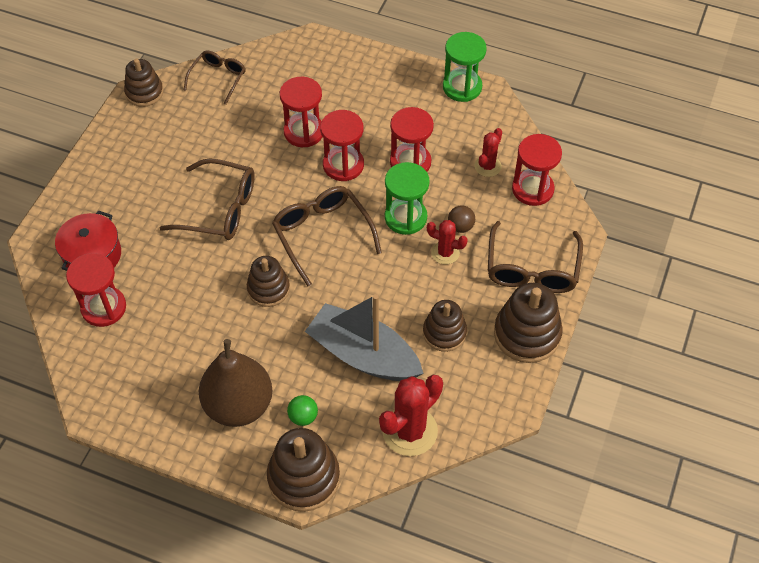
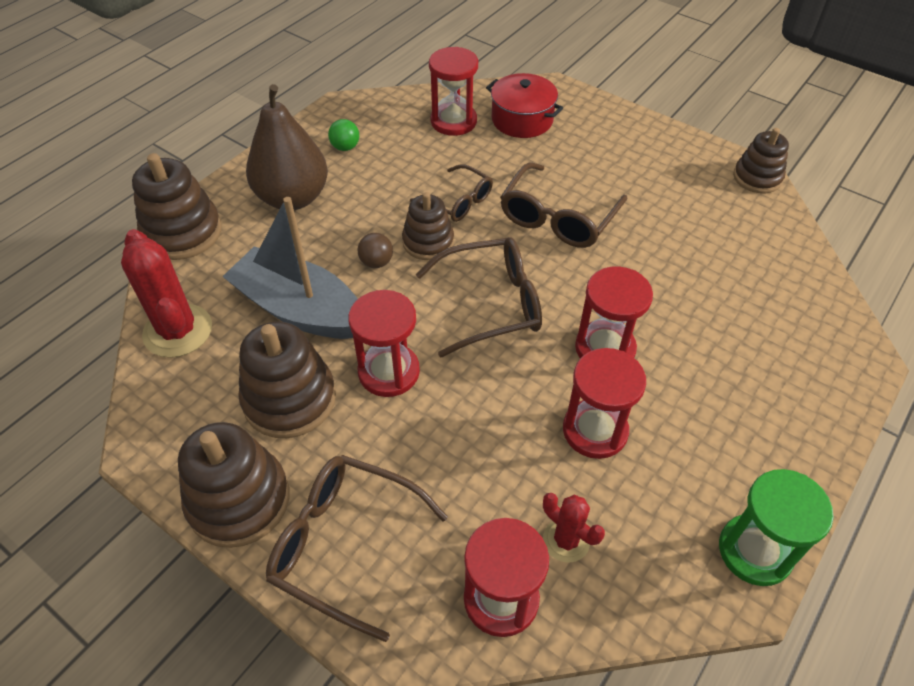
camera: 105 degrees right, 5 degrees down
brown glasses [184,50,246,105] -> brown glasses moved to [410,164,493,222]
red hourglass [280,77,322,147] -> red hourglass moved to [348,290,420,397]
green ball [287,395,318,426] -> green ball moved to [328,119,359,151]
grey boat [305,294,424,381] -> grey boat turned 105 degrees counterclockwise [222,197,358,339]
green hourglass [385,162,430,235] -> none
brown stacking toy [423,300,467,352] -> brown stacking toy [238,322,336,438], size x1.53
red cactus [427,220,468,264] -> none
brown ball [448,205,475,233] -> brown ball moved to [358,233,393,268]

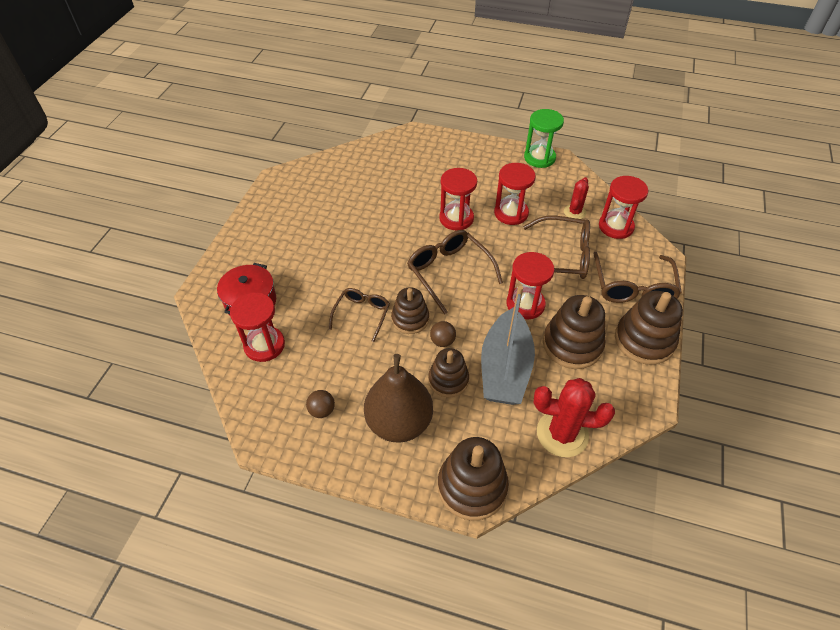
camera: 110 degrees left, 0 degrees up
red cactus [121,229,212,358] -> red cactus turned 60 degrees clockwise [534,378,615,457]
green ball [328,119,359,151] -> brown ball [306,390,335,418]
brown glasses [500,162,627,248] -> brown glasses moved to [523,216,590,279]
brown stacking toy [733,128,789,194] -> brown stacking toy moved to [428,348,469,397]

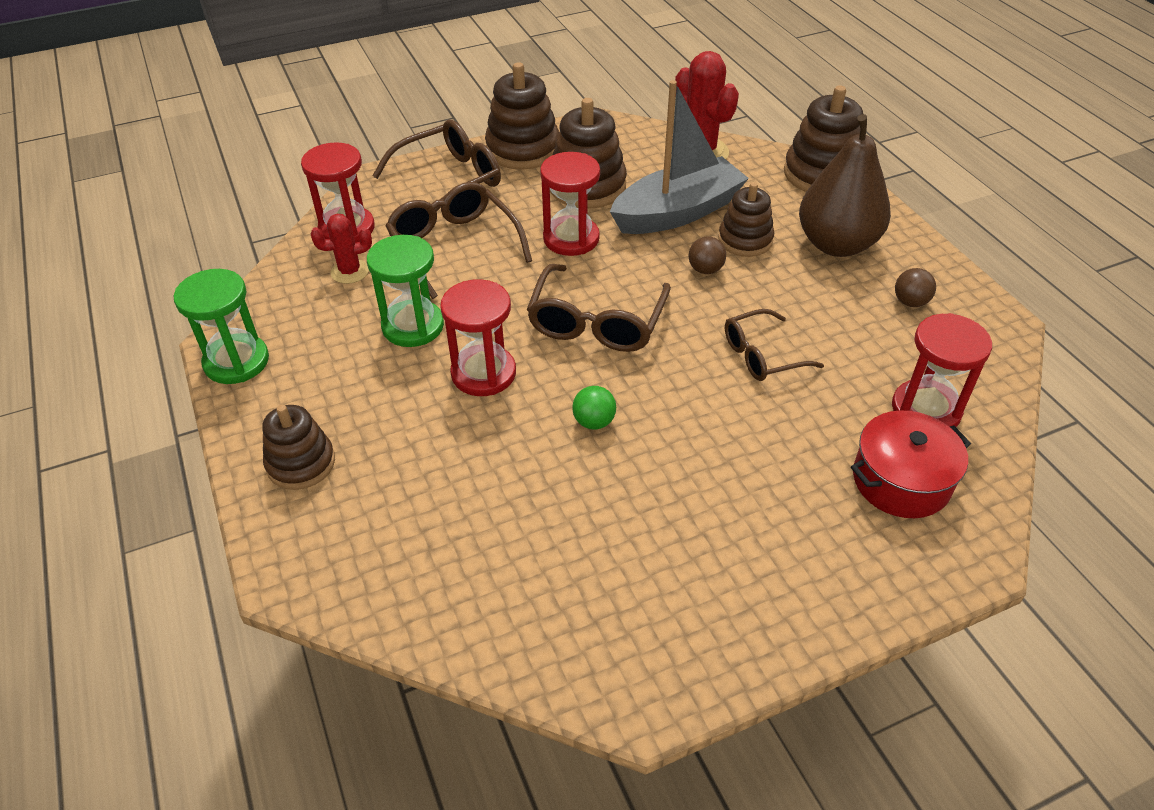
camera: 130 degrees left, 5 degrees down
brown stacking toy [391,287,429,334] -> brown stacking toy moved to [262,405,335,490]
red hourglass [494,163,536,225] -> green hourglass [367,235,444,347]
none -> green ball [572,386,616,429]

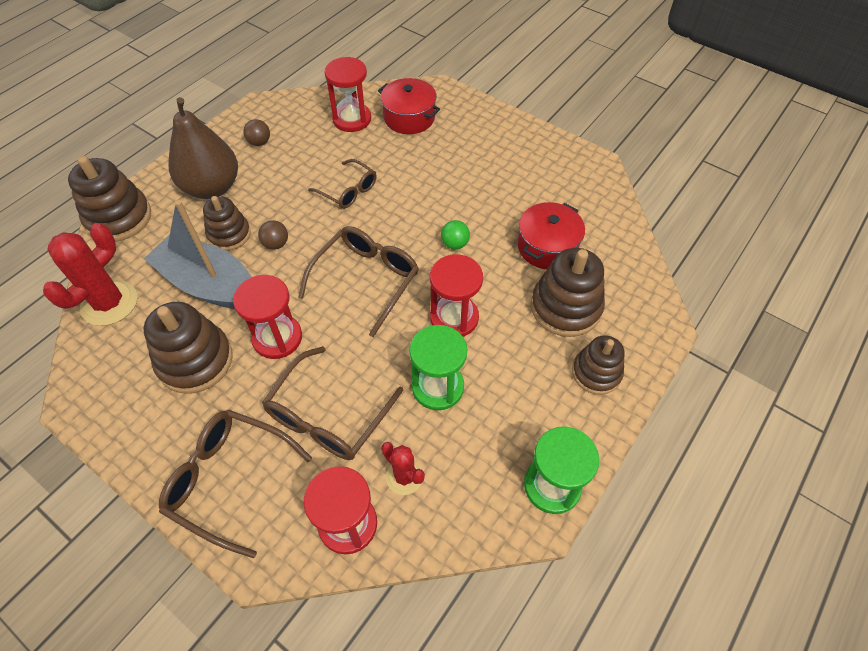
camera: 120 degrees left, 10 degrees up
brown stacking toy [485,62,559,170] -> brown stacking toy moved to [531,248,605,337]
brown glasses [527,264,671,352] -> brown glasses turned 45 degrees counterclockwise [298,226,419,337]
none -> red pot [518,202,585,269]

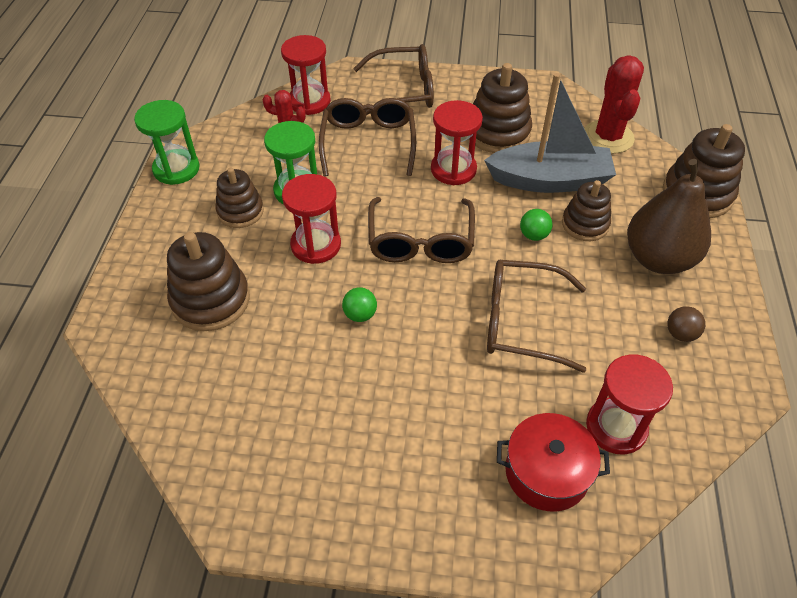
camera: 150 degrees right, 5 degrees down
brown ball [258,220,288,250] -> green ball [520,209,553,241]
brown glasses [308,159,377,209] -> brown glasses [487,260,586,373], size x1.56
red pot [518,202,585,269] -> none
brown stacking toy [572,335,625,395] -> brown stacking toy moved to [216,167,264,228]

